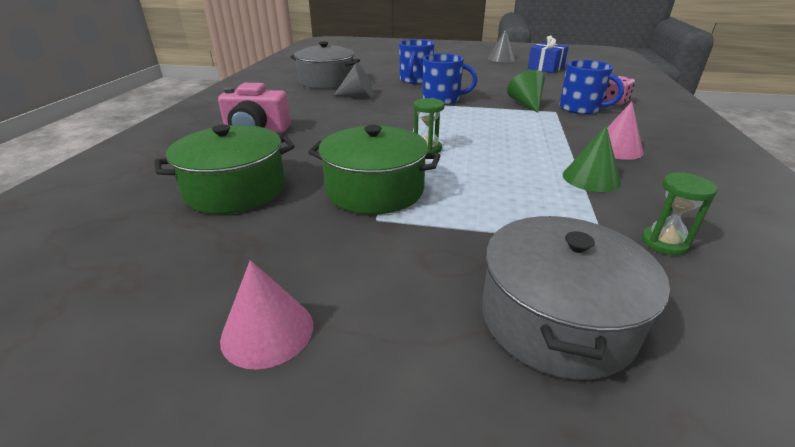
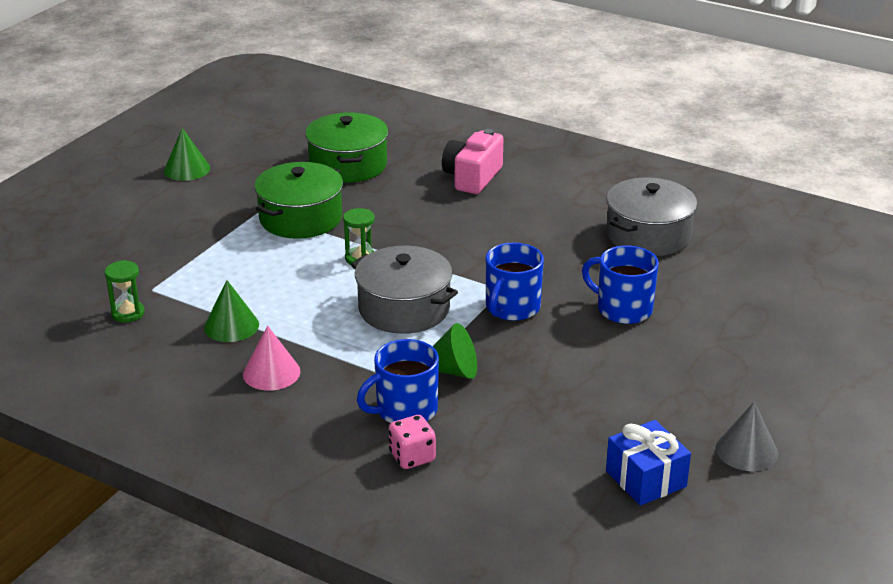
camera: 110 degrees right, 0 degrees up
pink cone [220,260,313,370] -> green cone [164,128,210,181]
grey cone [333,63,373,98] -> none
grey pot [482,216,670,380] -> grey pot moved to [351,246,458,334]

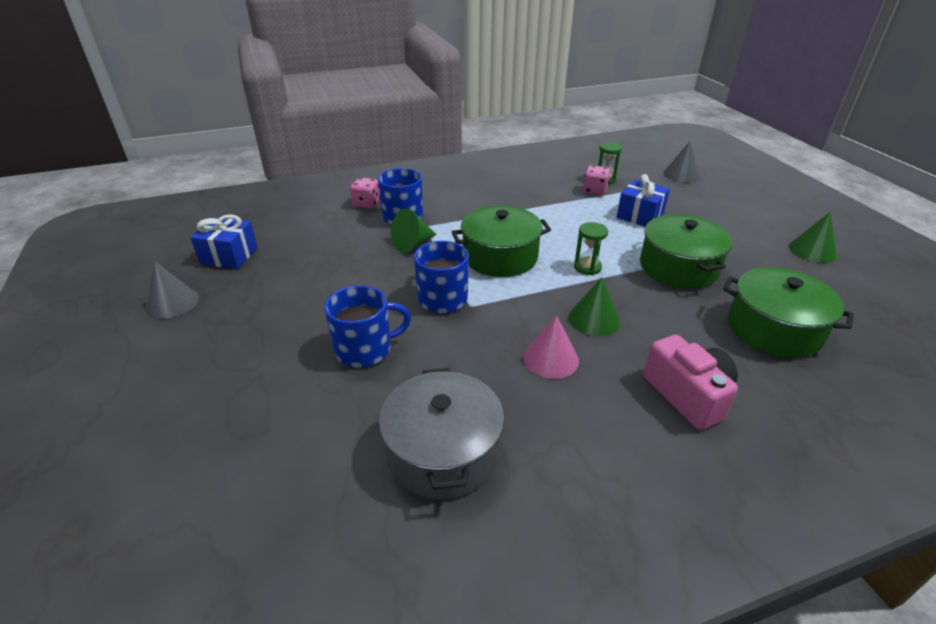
camera: 130 degrees right, 5 degrees up
green cone [204,280,259,342] -> green cone moved to [569,278,620,336]
pink cone [243,326,300,391] -> pink cone moved to [523,315,579,379]
grey pot [351,246,458,334] -> green pot [452,205,551,277]
none -> pink dice [583,165,610,195]
none -> blue gift [617,174,670,227]
none -> grey cone [664,141,700,183]

